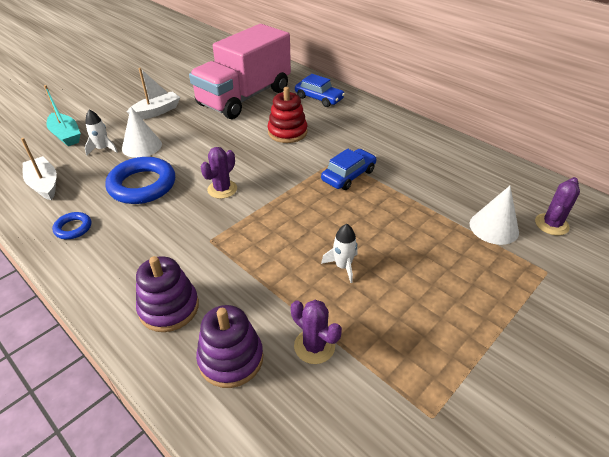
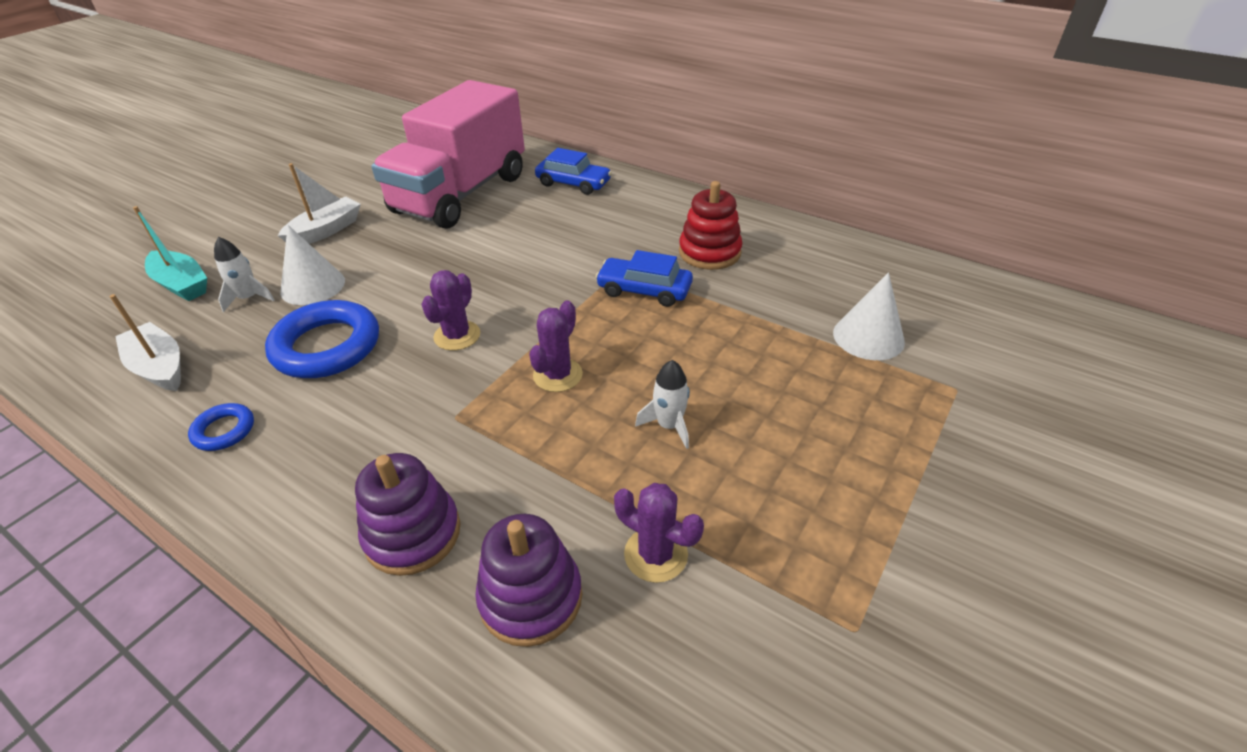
camera: 10 degrees left, 0 degrees up
red stacking toy [267,87,307,143] -> red stacking toy moved to [679,181,743,270]
blue car [321,149,376,190] -> blue car turned 105 degrees counterclockwise [596,250,693,307]
purple cactus [535,177,580,235] -> purple cactus moved to [529,300,583,392]

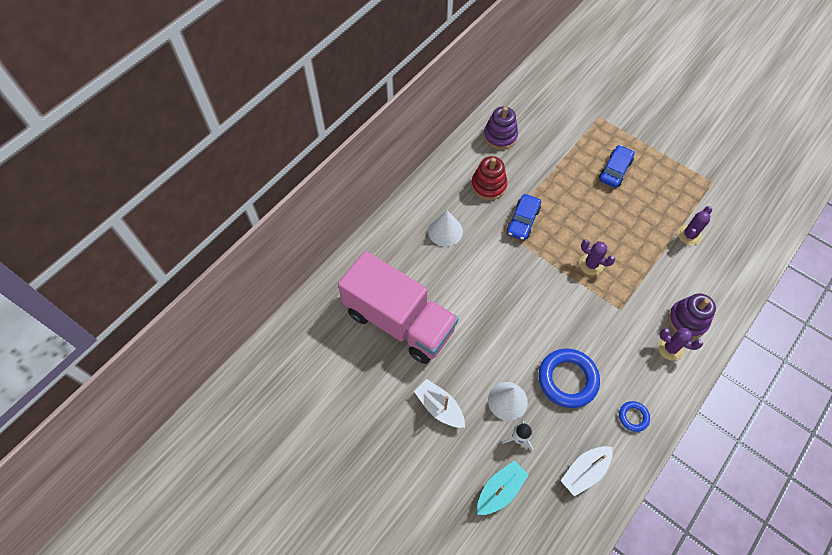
camera: 85 degrees left, 20 degrees up
purple cactus [421,270,480,351] -> purple cactus moved to [658,328,703,361]
purple stacking toy [475,514,582,647] -> purple stacking toy moved to [484,106,518,150]
blue car [535,148,612,195] -> blue car moved to [599,145,635,188]
white rocket [635,360,690,449] -> none
white cone [833,272,905,360] -> white cone moved to [428,210,463,247]

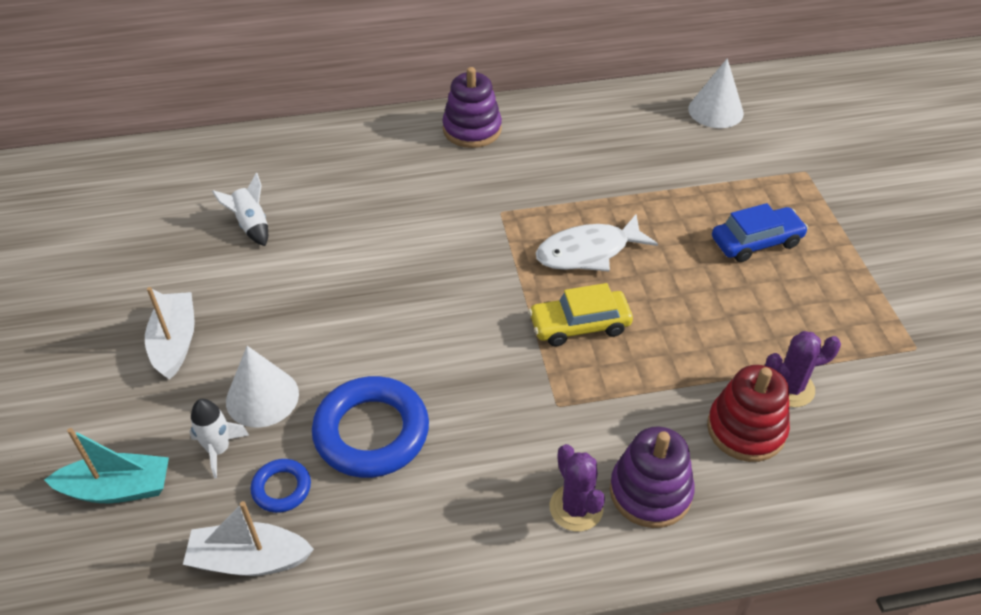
camera: 40 degrees right, 15 degrees down
pink truck [338,251,458,364] -> white rocket [212,173,268,246]
white cone [428,210,463,247] -> white cone moved to [688,58,744,128]
red stacking toy [471,156,507,200] -> red stacking toy moved to [707,365,790,462]
purple stacking toy [484,106,518,150] -> purple stacking toy moved to [442,67,502,148]
blue car [506,194,541,241] -> none
purple cactus [579,239,615,275] -> yellow car [529,283,633,346]
blue ring [619,401,650,432] -> blue ring moved to [251,459,311,513]
none -> white fish [536,214,658,271]

